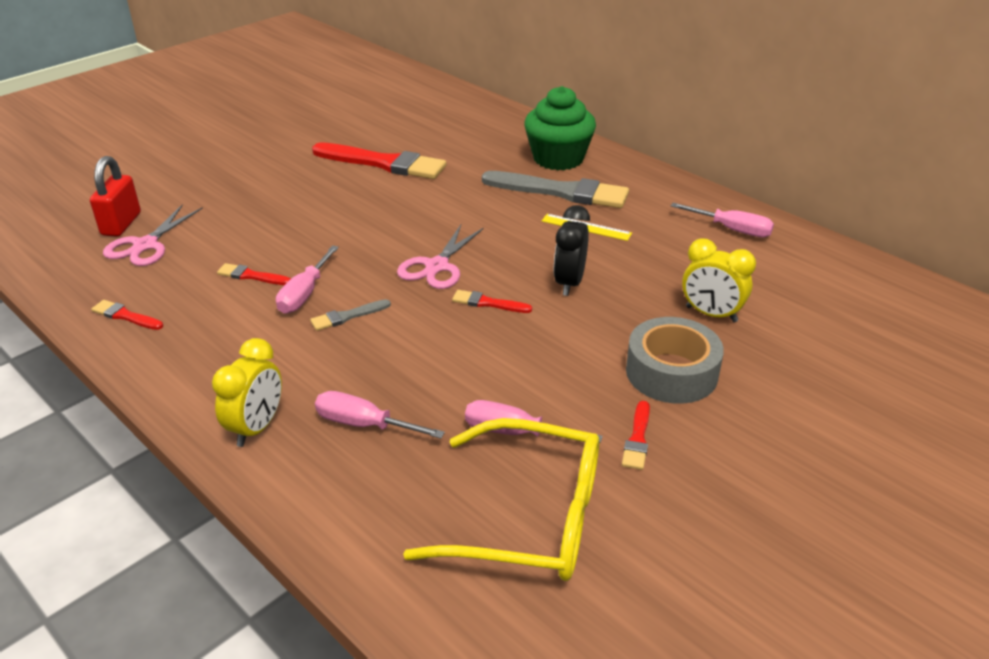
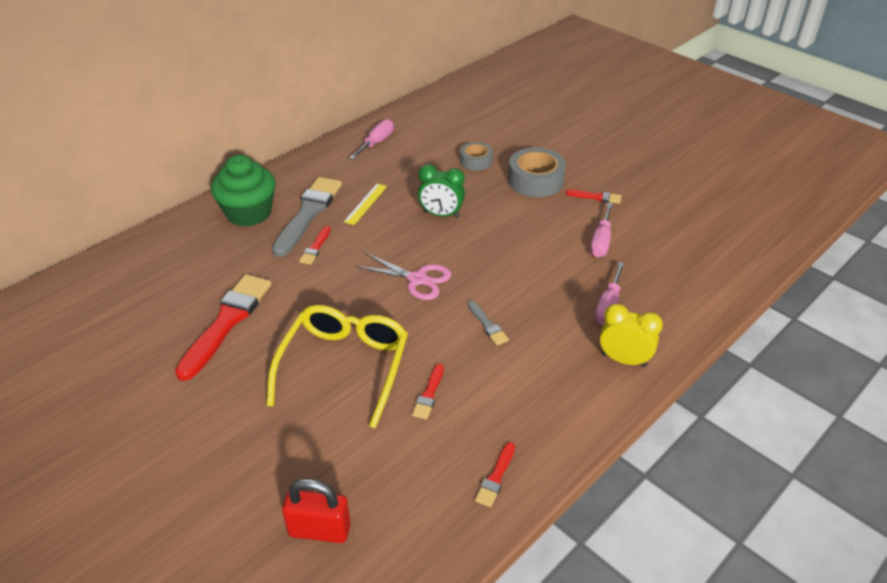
camera: 90 degrees left, 5 degrees up
pink scissors [103,204,203,266] -> none
pink screwdriver [276,245,339,314] -> none
yellow glasses [403,418,599,581] -> yellow glasses moved to [267,305,408,429]
red brush [452,290,532,313] -> red brush moved to [299,226,331,265]
black clock [554,205,590,296] -> green clock [418,164,465,218]
yellow clock [682,238,756,322] -> grey tape [460,142,493,171]

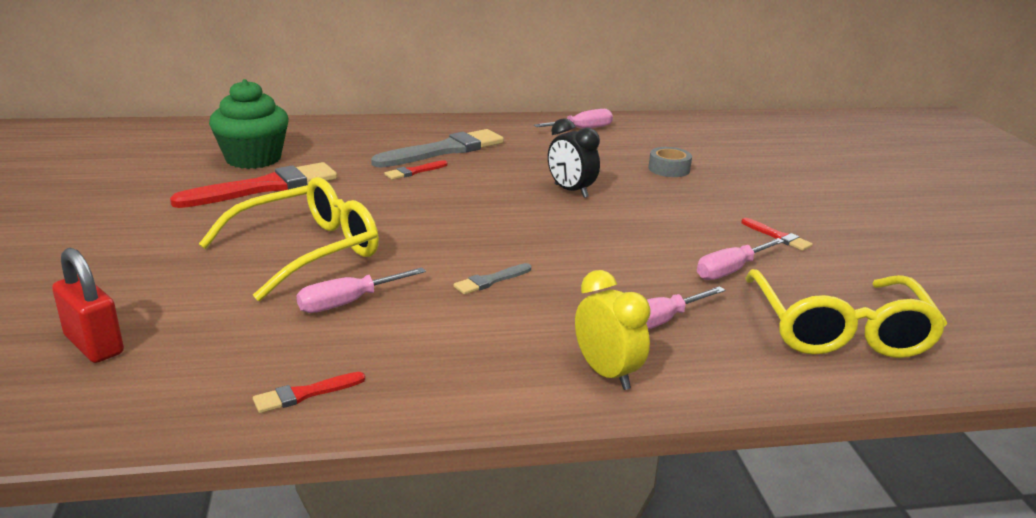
camera: 35 degrees right, 15 degrees down
green cupcake [211,155,276,227] -> green cupcake moved to [209,79,289,169]
yellow ruler [344,184,387,225] -> none
pink scissors [355,253,451,300] -> none
red brush [412,363,444,419] -> pink screwdriver [297,267,426,313]
green clock [418,164,465,218] -> black clock [548,118,600,198]
grey brush [468,301,509,345] -> grey brush turned 45 degrees clockwise [454,263,531,295]
grey tape [508,148,566,197] -> none
none -> yellow glasses [745,269,947,358]

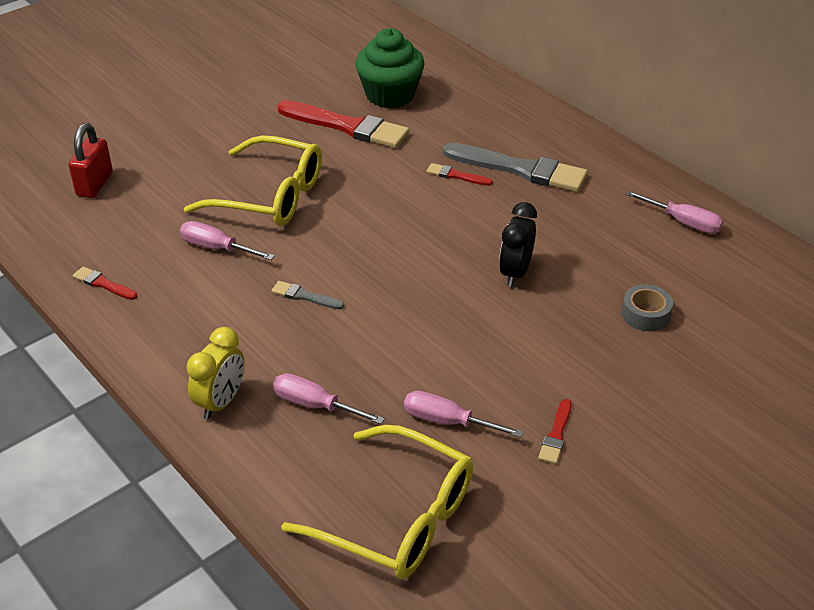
camera: 60 degrees right, 15 degrees up
yellow glasses [745,269,947,358] -> yellow glasses turned 120 degrees counterclockwise [281,425,473,579]

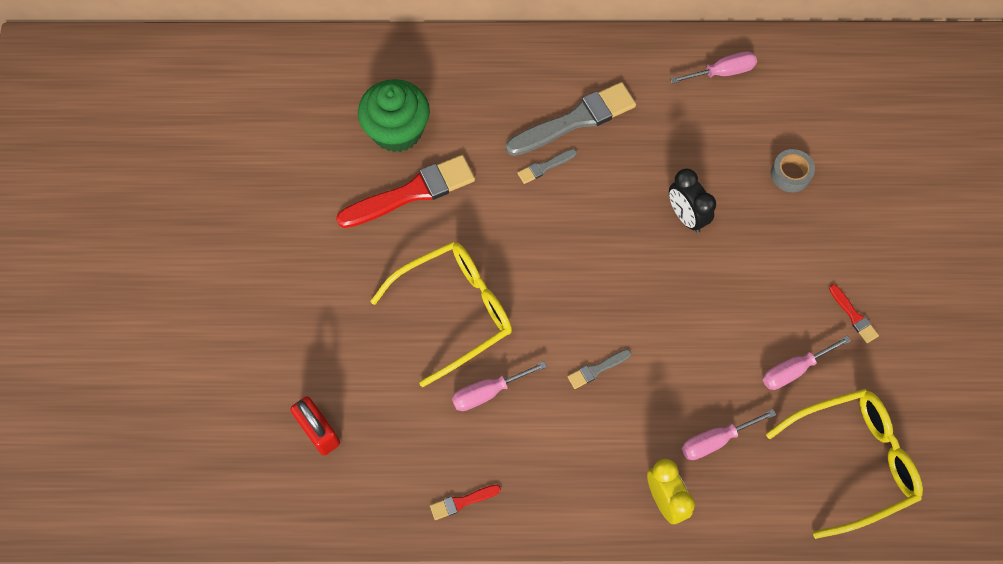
camera: 50 degrees left, 25 degrees up
red brush [426,163,493,186] -> grey brush [518,149,577,184]

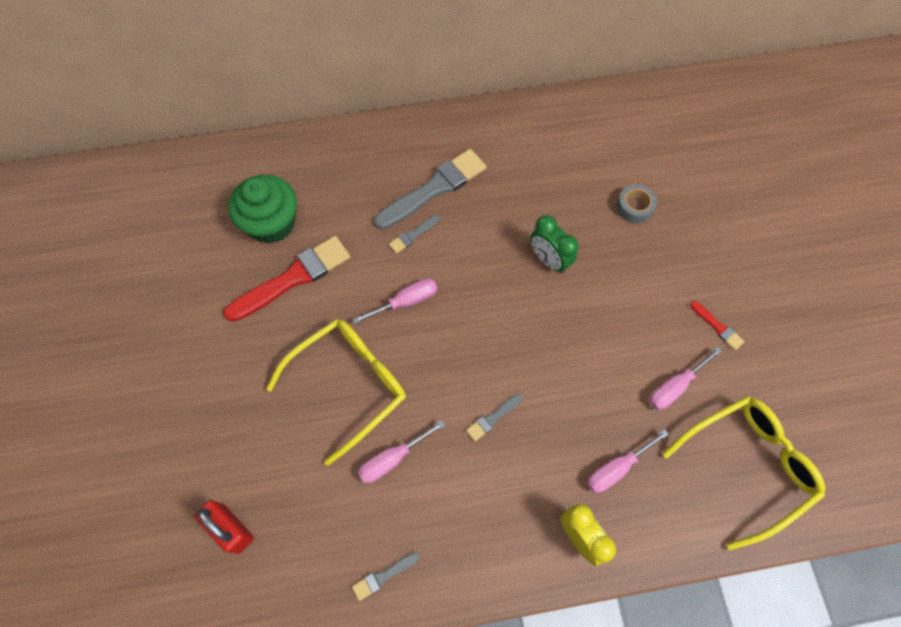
camera: 10 degrees left, 0 degrees up
red brush [430,485,501,520] -> grey brush [352,552,420,601]
black clock [669,169,716,233] -> green clock [530,215,579,273]
pink screwdriver [670,51,757,84] -> pink screwdriver moved to [352,278,437,324]

